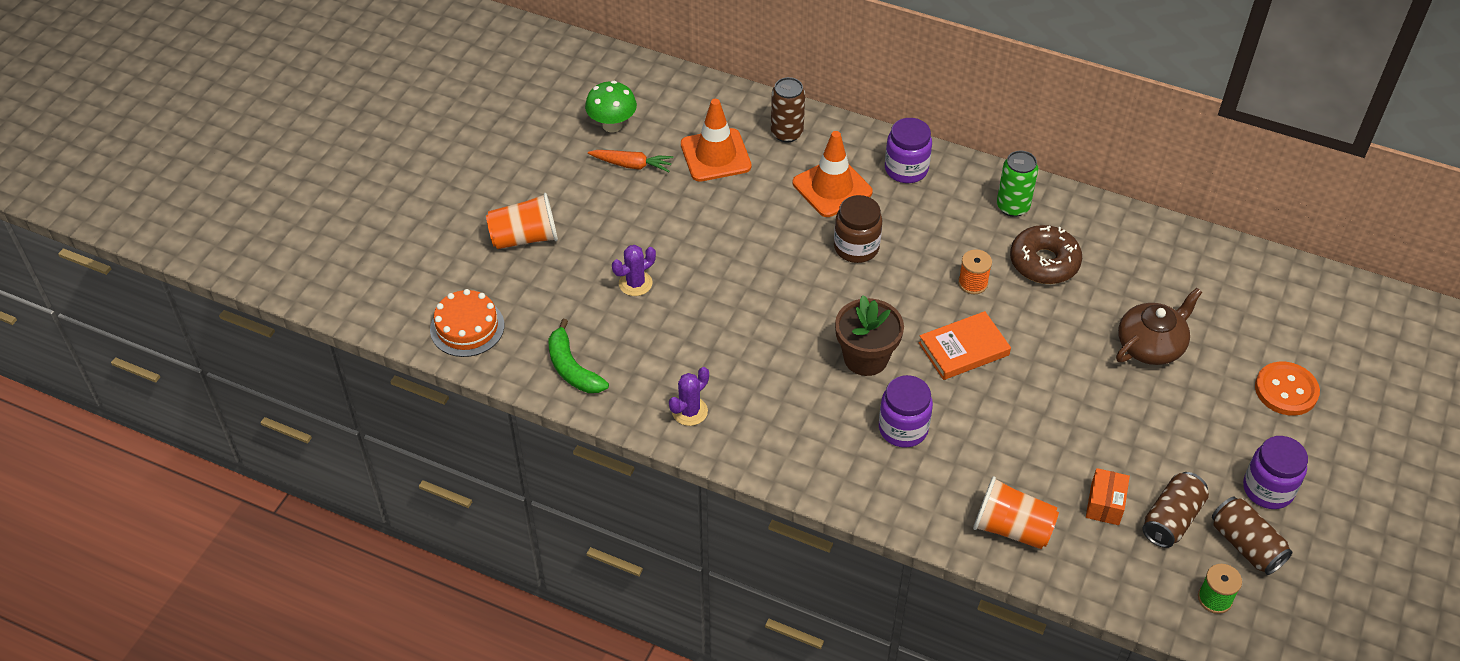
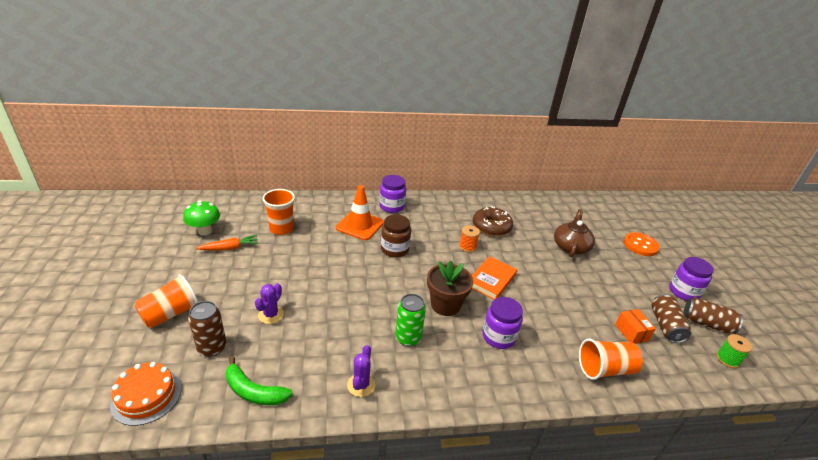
camera: 35 degrees left, 15 degrees down
orange traffic cone [681,99,752,182] -> orange cup [262,189,295,235]
brown can [771,77,805,142] -> brown can moved to [188,301,226,357]
green can [997,151,1038,217] -> green can moved to [395,294,426,346]

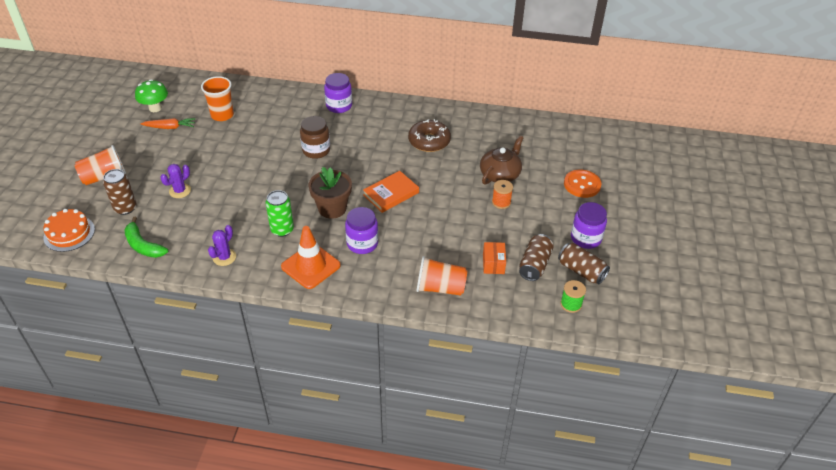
camera: 20 degrees right, 10 degrees up
orange traffic cone [336,185,384,240] -> orange traffic cone moved to [281,226,341,289]
orange spool [459,225,480,253] -> orange spool moved to [492,180,513,209]

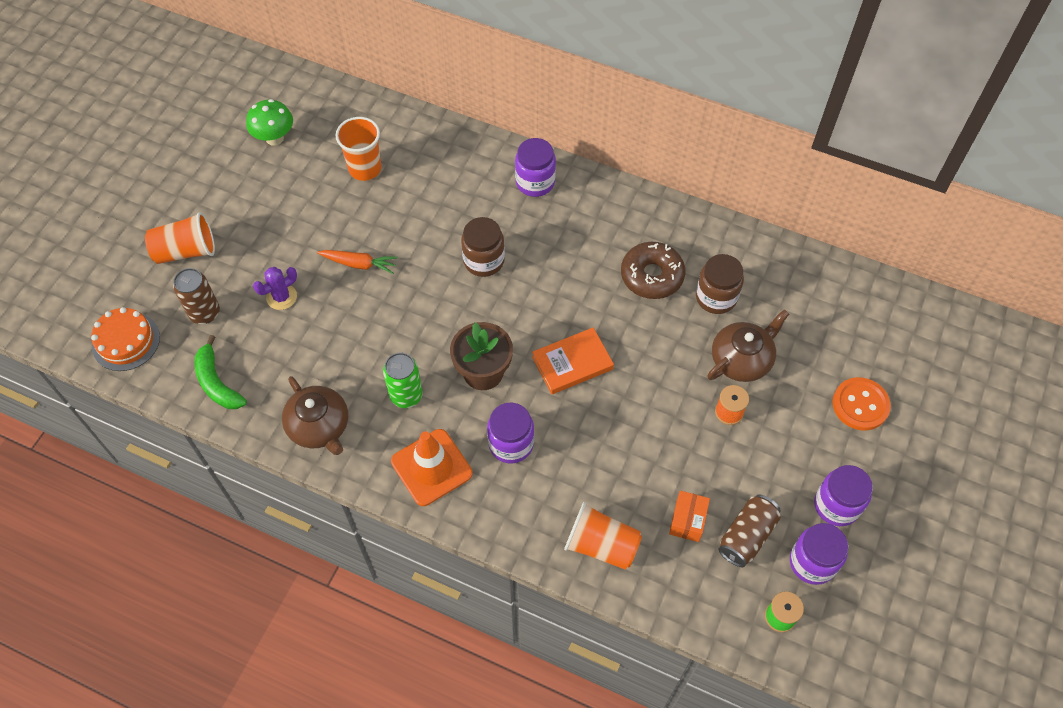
camera: 15 degrees right, 15 degrees up
orange carrot [141,118,196,129] -> orange carrot moved to [317,250,398,274]
purple cactus [208,225,236,266] -> brown teapot [282,376,348,455]
brown can [558,243,610,285] -> purple jar [790,523,848,585]
none -> brown jar [696,254,744,314]

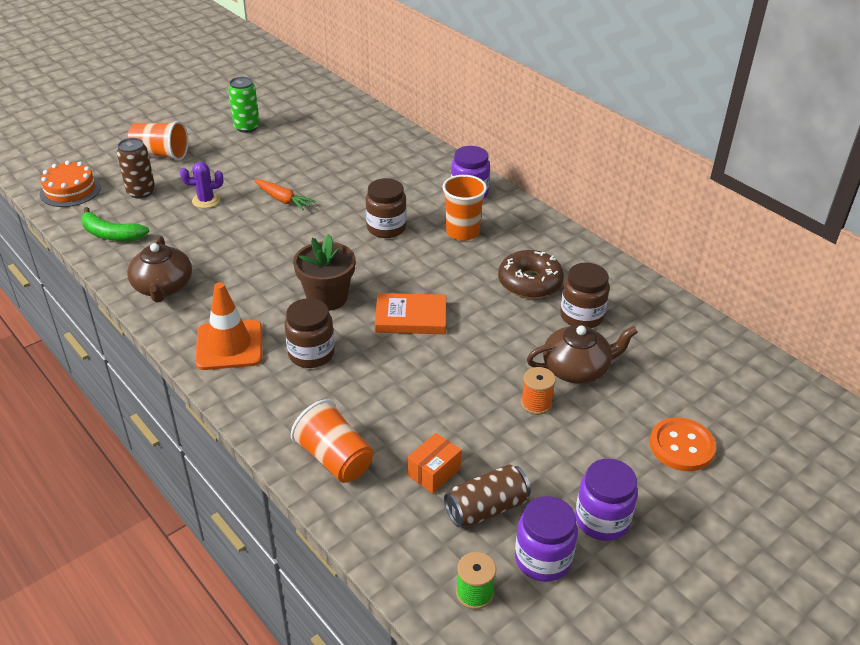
camera: 25 degrees right, 20 degrees down
green banana [194,335,247,409] -> green banana turned 60 degrees counterclockwise [81,207,149,241]
green mushroom [246,99,293,146] -> none
orange cup [335,117,382,181] -> orange cup moved to [442,175,487,241]
green can [383,353,423,408] -> green can moved to [228,77,260,133]
purple jar [487,403,534,464] -> brown jar [284,298,335,368]

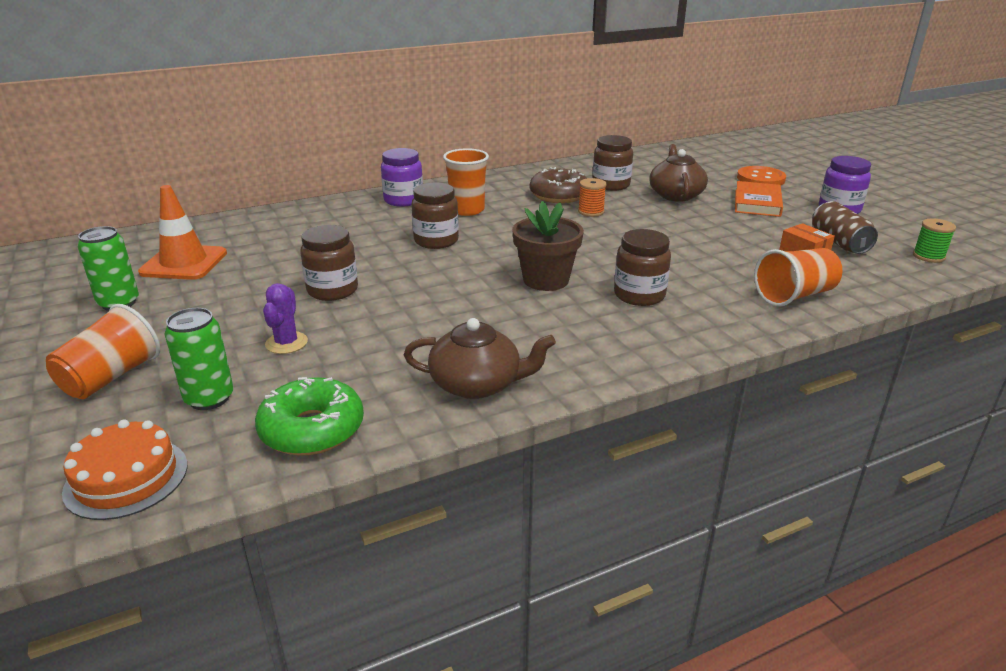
camera: 75 degrees left, 10 degrees down
green banana [81,207,149,241] -> green donut [255,377,364,456]
brown can [117,138,155,199] -> green can [164,308,233,410]
orange traffic cone [195,282,262,370] -> orange traffic cone moved to [138,185,227,280]
orange carrot [254,180,315,210] -> brown jar [300,225,358,301]
orange book [375,293,446,334] -> orange book moved to [735,181,783,217]
purple jar [515,496,578,582] -> none
orange spool [521,367,556,415] -> orange spool moved to [578,178,606,217]

